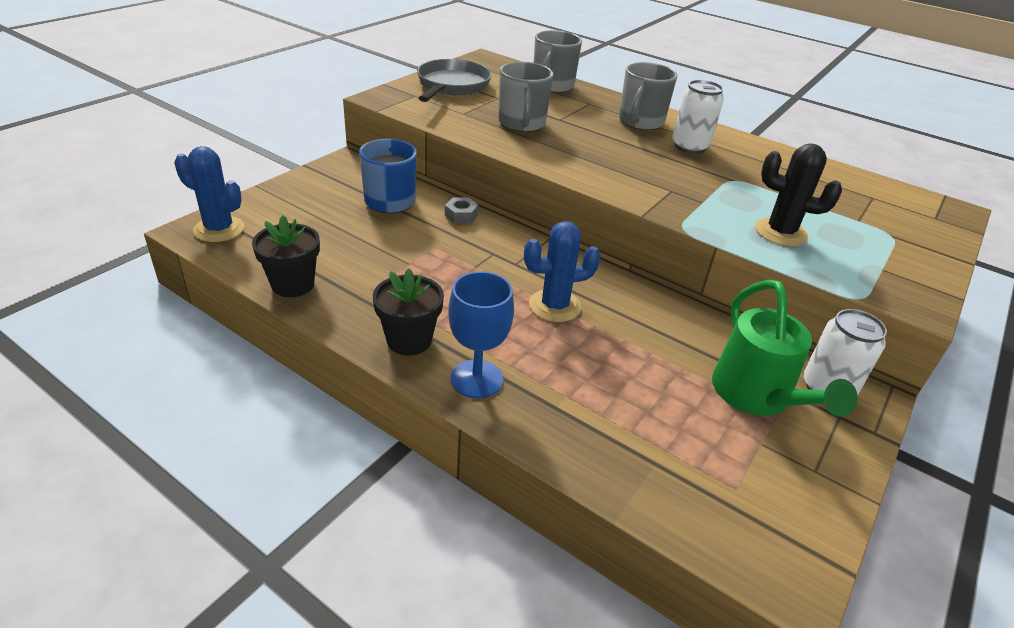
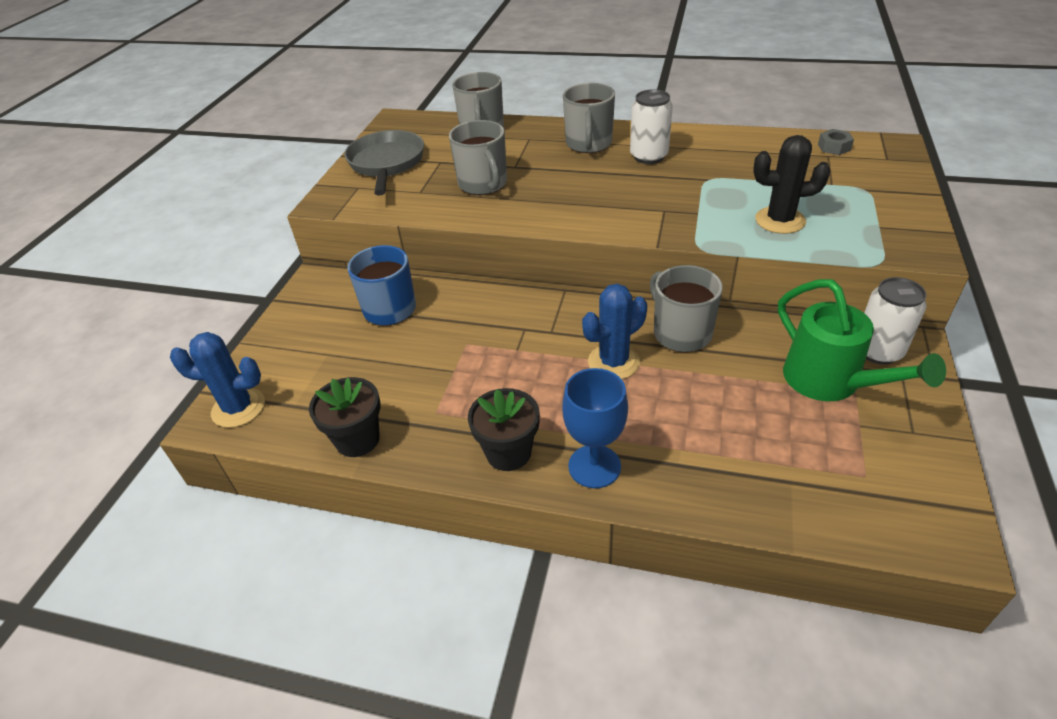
camera: 15 degrees left, 5 degrees up
grey nut [445,198,478,224] -> grey nut moved to [818,129,854,155]
none -> grey mug [650,265,723,353]

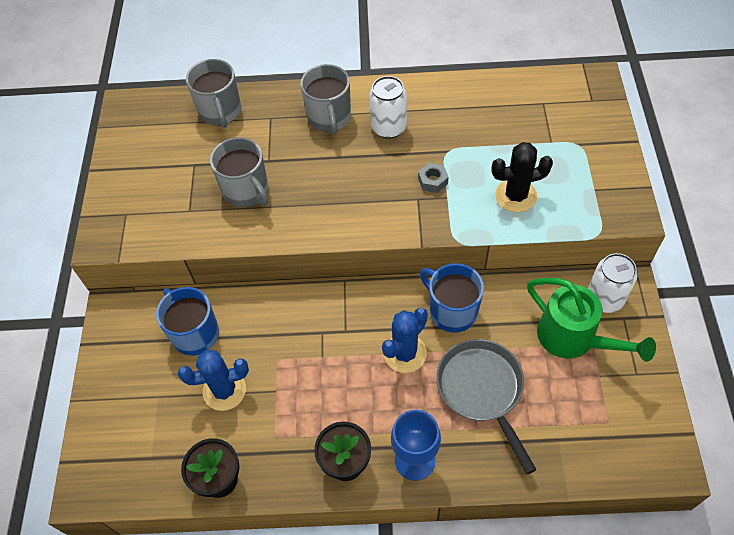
camera: 15 degrees left, 15 degrees up
blue cactus [170,332,265,428] -> blue cactus moved to [178,350,249,411]
grey pan [345,130,424,196] -> grey pan moved to [436,339,537,474]
grey mug [650,265,723,353] -> blue mug [420,263,484,332]
grey nut [818,129,854,155] -> grey nut moved to [418,163,449,193]

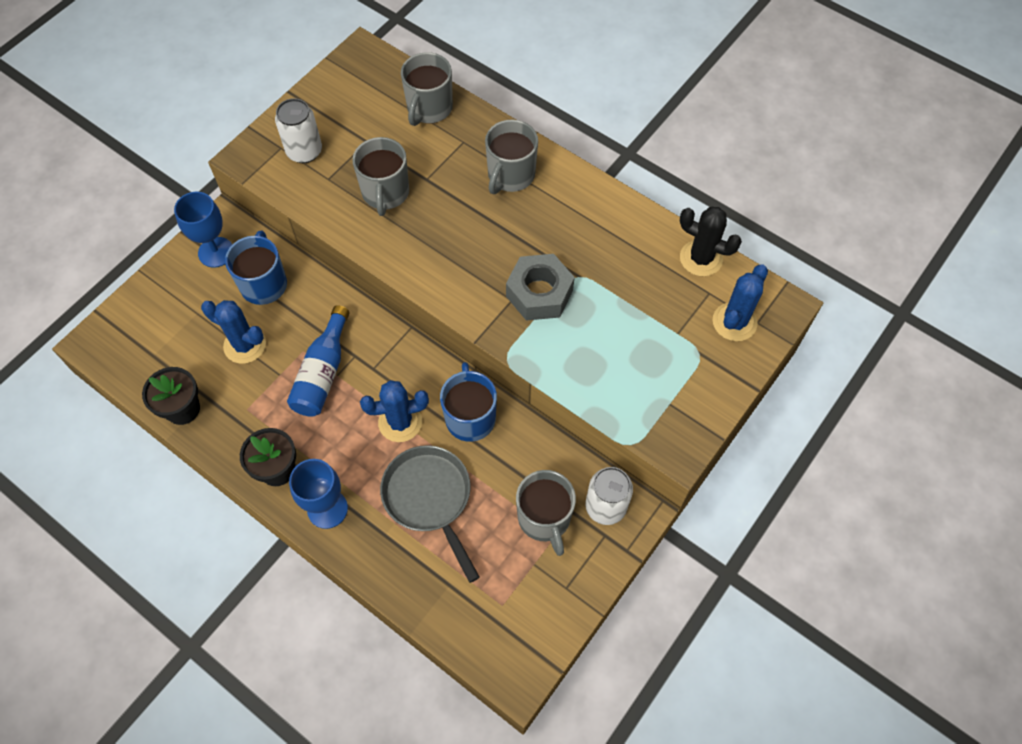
camera: 35 degrees right, 5 degrees up
white can [369,76,407,139] -> white can moved to [275,98,322,163]
grey nut [418,163,449,193] -> grey nut [506,254,575,321], size x2.05
grey pan [436,339,537,474] -> grey pan turned 45 degrees counterclockwise [380,445,480,583]
black cactus [491,142,553,212] -> black cactus moved to [680,207,742,276]
green watering can [527,278,656,362] -> grey mug [516,470,576,556]
none -> blue goblet [174,192,232,268]
none -> blue bottle [287,305,350,417]
none -> blue cactus [713,265,768,341]

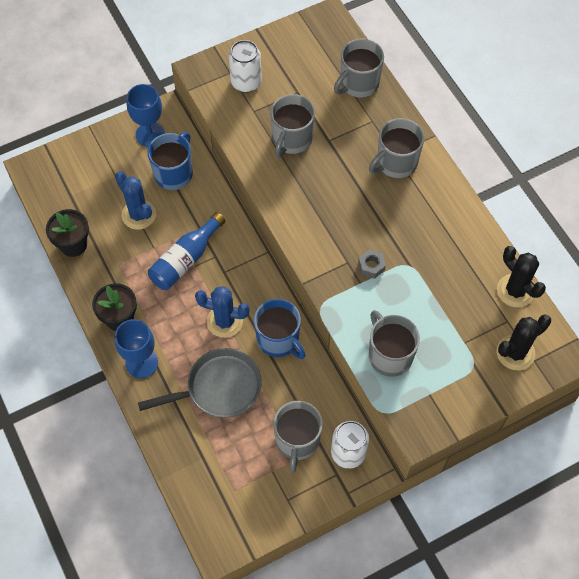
camera: 25 degrees right, 0 degrees up
grey pan [380,445,480,583] -> grey pan turned 75 degrees clockwise [138,348,262,418]
blue mug [440,362,497,442] -> blue mug turned 120 degrees clockwise [254,299,306,359]
grey nut [506,254,575,321] -> grey nut [358,249,386,279], size x0.49
blue cactus [713,265,768,341] -> black cactus [497,314,551,370]
none -> grey mug [369,310,420,377]

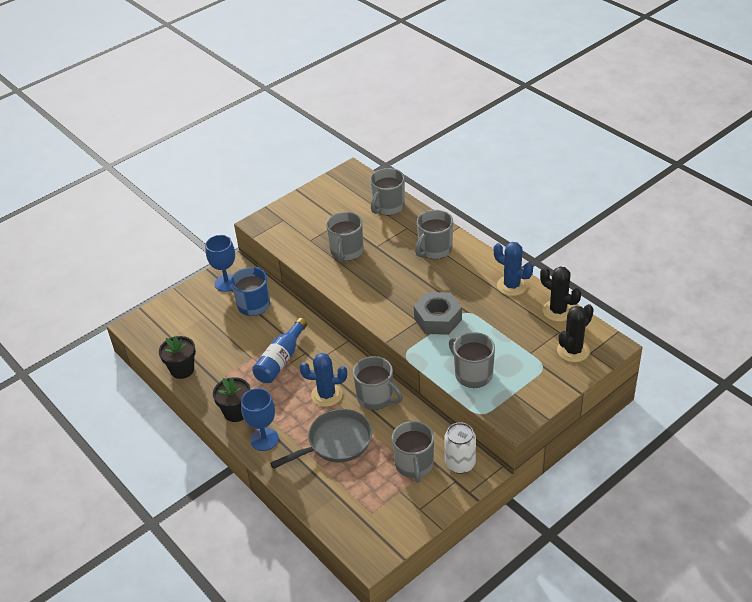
camera: 10 degrees left, 20 degrees down
blue cactus [115,171,156,230] -> blue cactus moved to [494,242,533,296]
white can [229,40,262,93] -> none
blue mug [254,299,306,359] -> grey mug [353,356,403,410]
grey nut [358,249,386,279] -> grey nut [414,292,462,335], size x2.05

